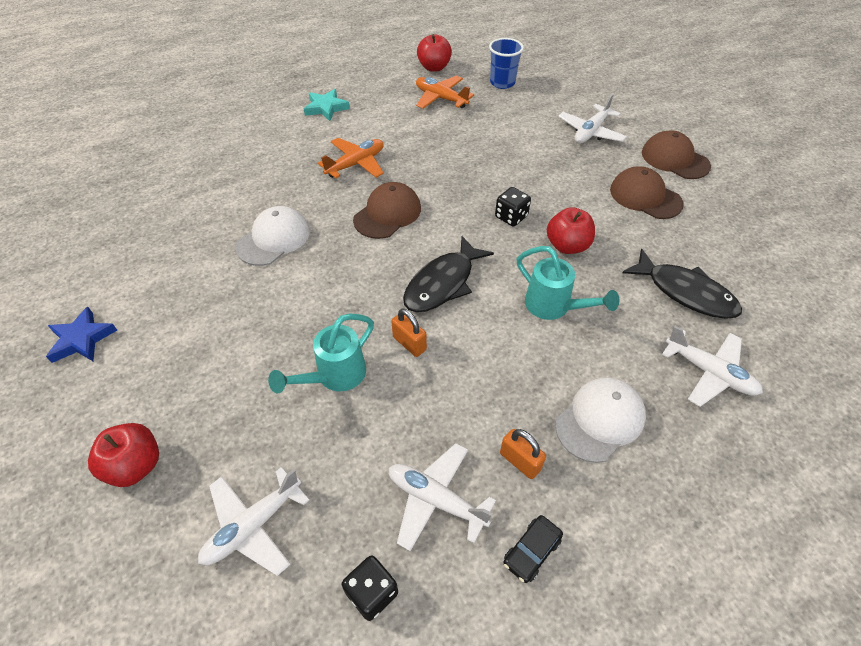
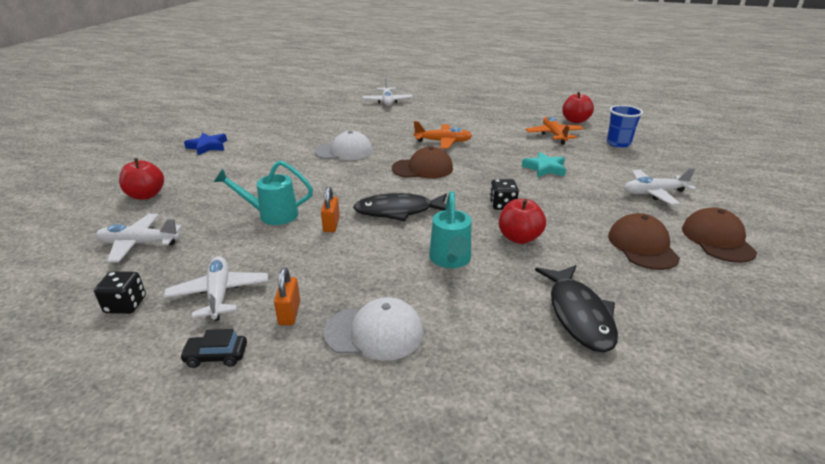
camera: 45 degrees right, 20 degrees down
turquoise star [304,89,350,121] -> turquoise star moved to [522,152,566,177]
white plane [662,326,763,407] -> white plane moved to [362,77,413,106]

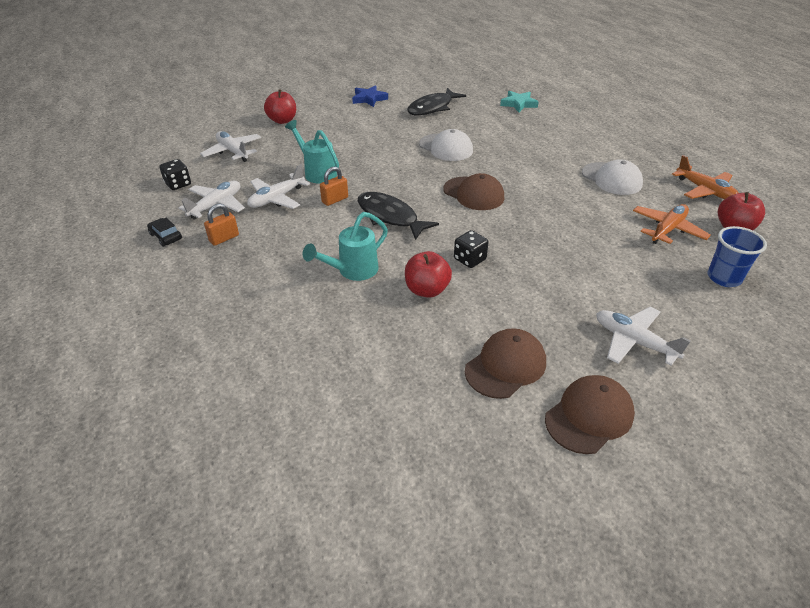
camera: 50 degrees right, 10 degrees up
white cap [324,297,424,361] -> white cap moved to [582,159,643,195]
white plane [362,77,413,106] -> white plane moved to [247,164,310,209]
orange plane [414,121,472,149] -> orange plane moved to [672,155,739,199]
turquoise star [522,152,566,177] -> turquoise star moved to [500,91,538,112]
black fish [535,265,618,352] -> black fish moved to [407,88,466,115]

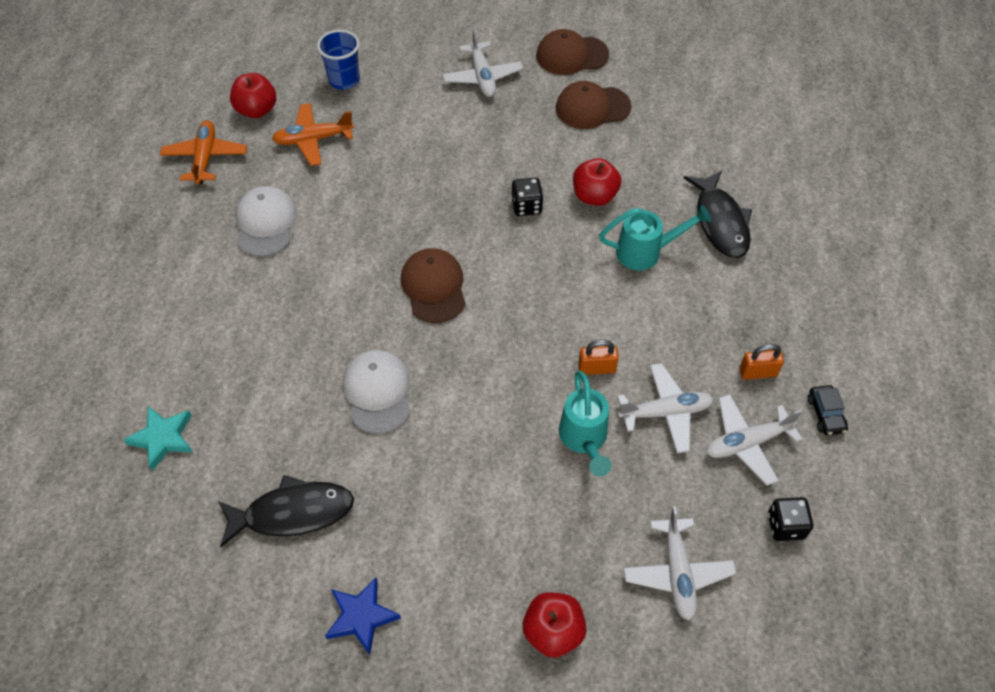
camera: 145 degrees left, 15 degrees up
black fish [358,192,439,240] -> black fish moved to [684,170,752,258]

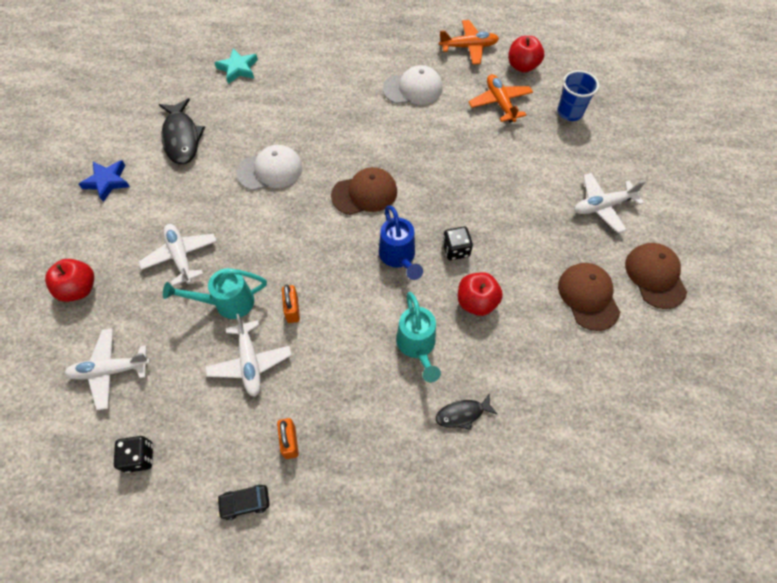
camera: 85 degrees right, 5 degrees up
black fish [684,170,752,258] -> black fish [436,393,497,430], size x0.56
white plane [706,394,803,486] -> white plane moved to [139,224,217,286]
none -> blue watering can [379,205,423,280]

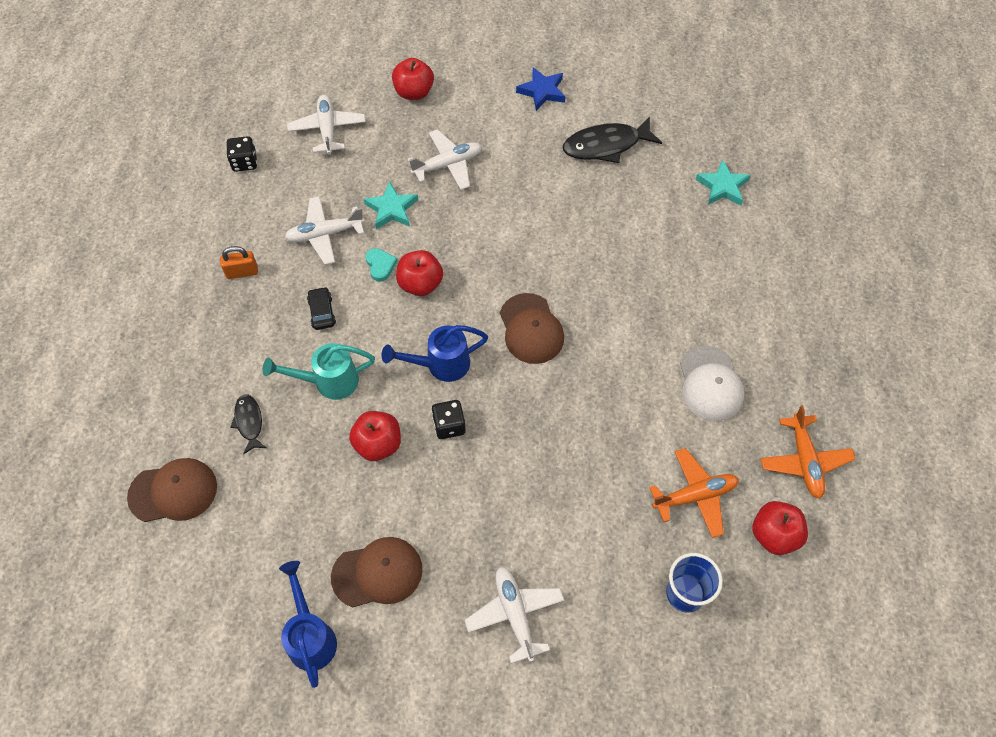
camera: 90 degrees right, 0 degrees up
turquoise watering can [163,268,267,319] -> turquoise star [364,181,418,229]
black car [217,485,269,520] -> black car moved to [307,287,336,330]
white cap [237,145,303,190] -> none
orange padlock [282,284,300,323] -> turquoise heart [366,248,397,282]
brown cap [625,243,687,309] -> brown cap moved to [127,458,217,522]
none -> blue watering can [279,561,337,688]
none -> red apple [396,250,443,296]

